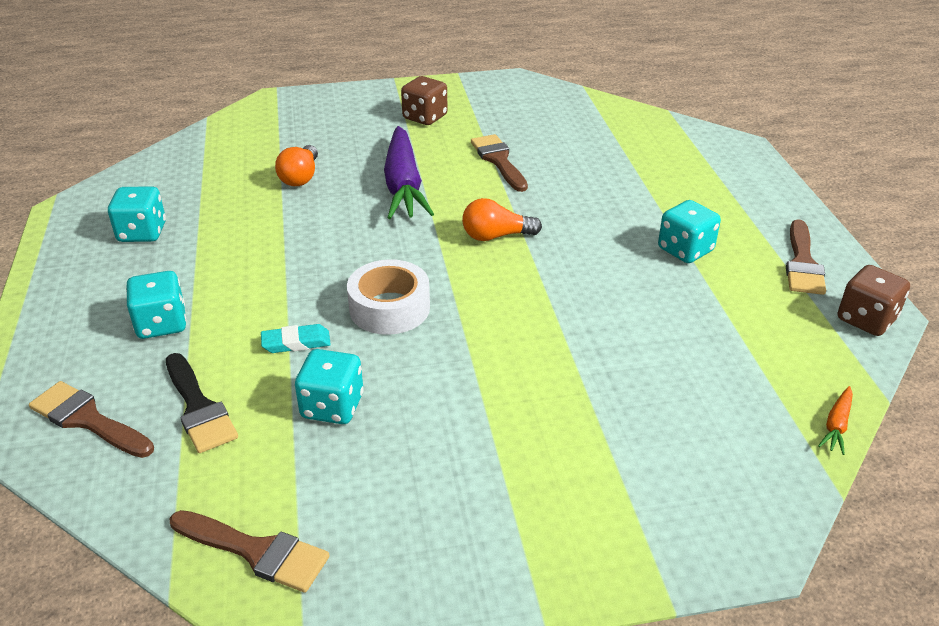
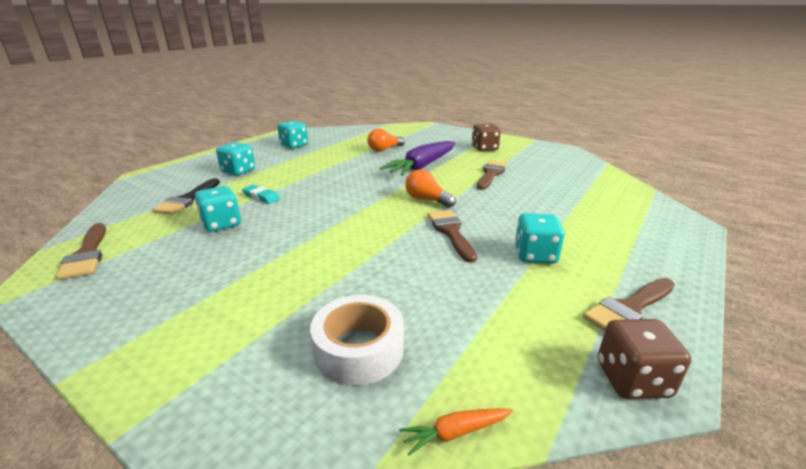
camera: 45 degrees right, 10 degrees down
brown brush [29,381,154,458] -> brown brush moved to [427,210,477,263]
white tape [347,259,430,335] -> white tape moved to [310,295,404,386]

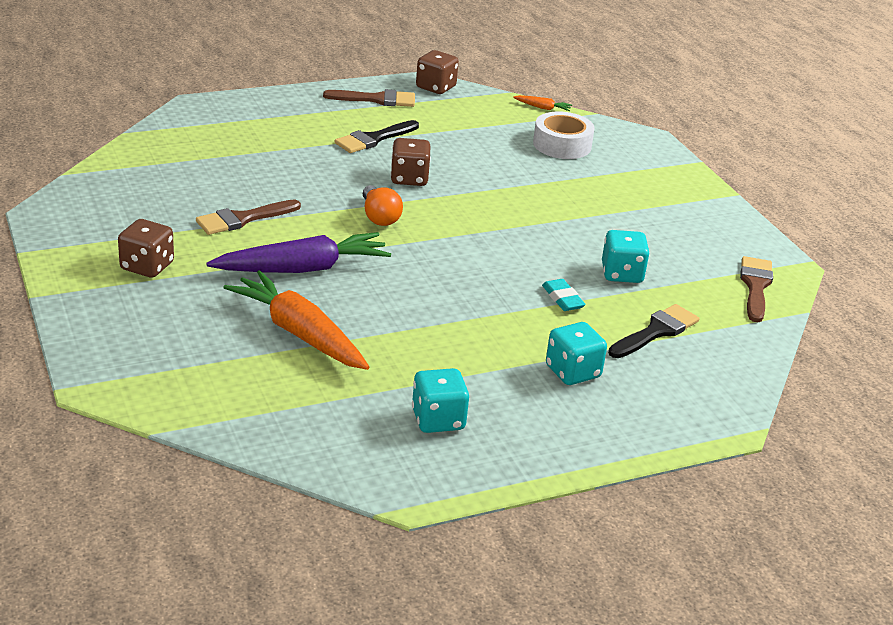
camera: 150 degrees left, 5 degrees up
orange light bulb [367,129,405,152] -> orange carrot [223,270,369,370]
brown brush [427,210,477,263] -> brown dice [390,138,431,186]
turquoise dice [515,213,565,264] -> black brush [335,120,419,153]

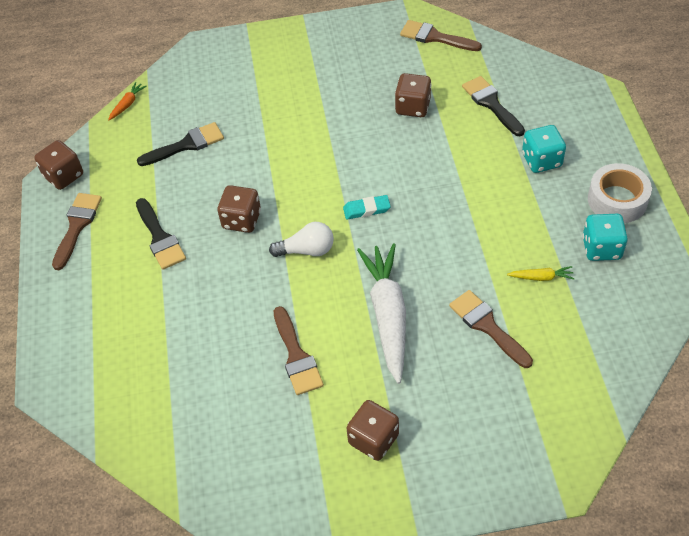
camera: 70 degrees left, 20 degrees up
purple carrot [206,232,391,273] -> white carrot [357,243,406,384]
orange carrot [223,270,369,370] -> brown brush [449,290,533,368]
orange light bulb [363,185,403,226] -> white light bulb [269,222,334,257]
white tape [533,112,595,159] -> white tape moved to [588,163,652,223]
turquoise eraser [542,279,586,311] -> turquoise eraser moved to [343,195,391,220]
turquoise dice [602,230,650,283] -> brown dice [395,73,431,117]
none -> black brush [137,122,224,166]
none -> yellow carrot [507,266,575,281]

